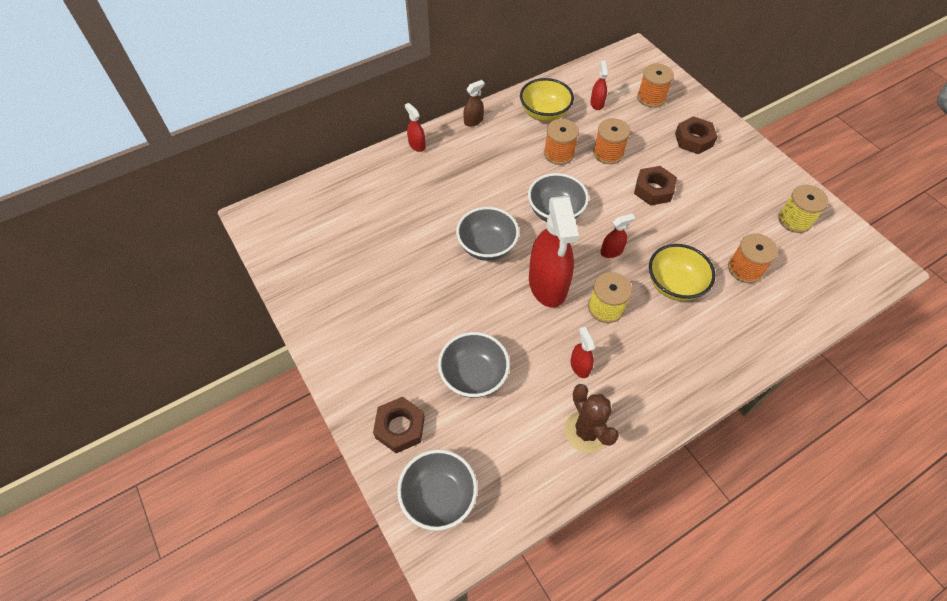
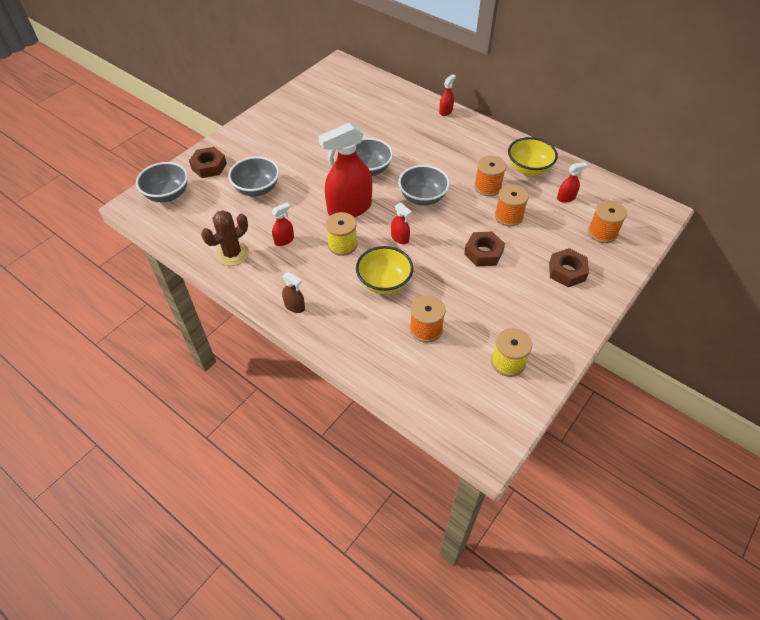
camera: 70 degrees right, 5 degrees down
brown spray bottle [463,80,484,127] -> brown spray bottle moved to [282,272,305,313]

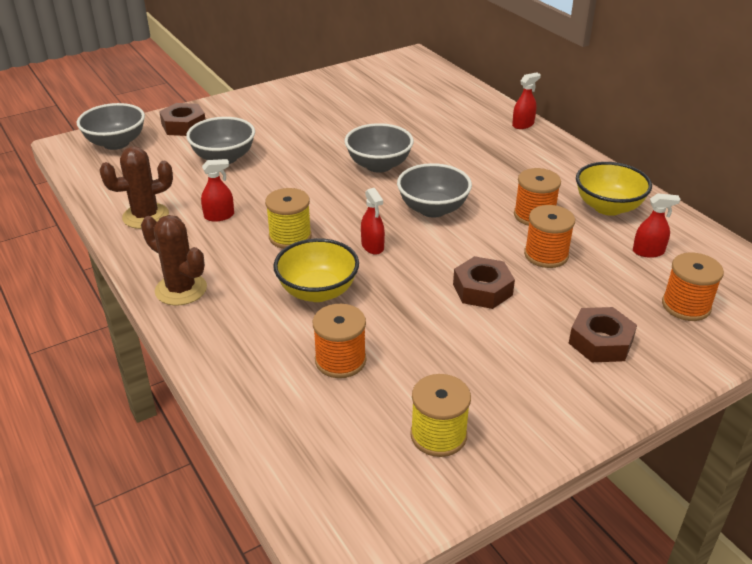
camera: 20 degrees right, 15 degrees down
brown spray bottle [282,272,305,313] -> brown cactus [141,215,207,305]
red spray bottle [318,123,372,218] -> none

